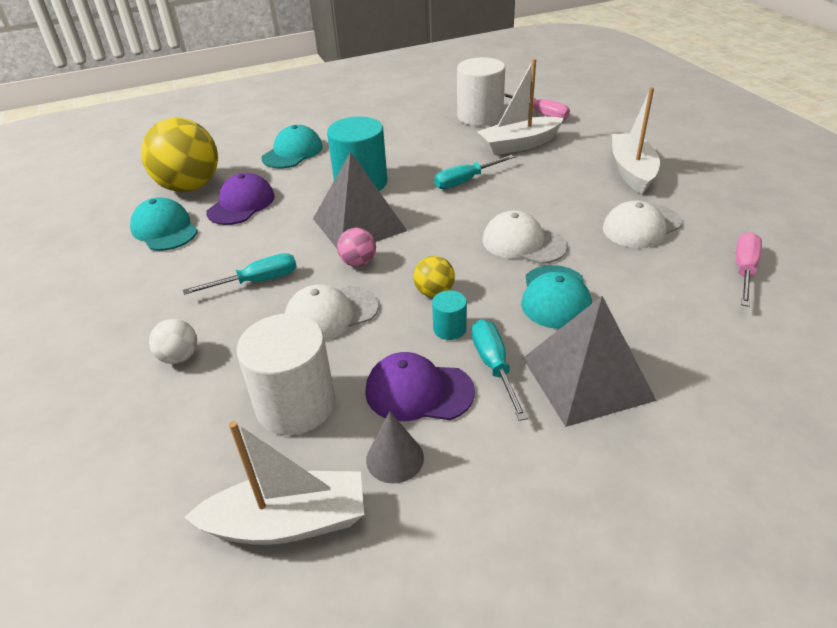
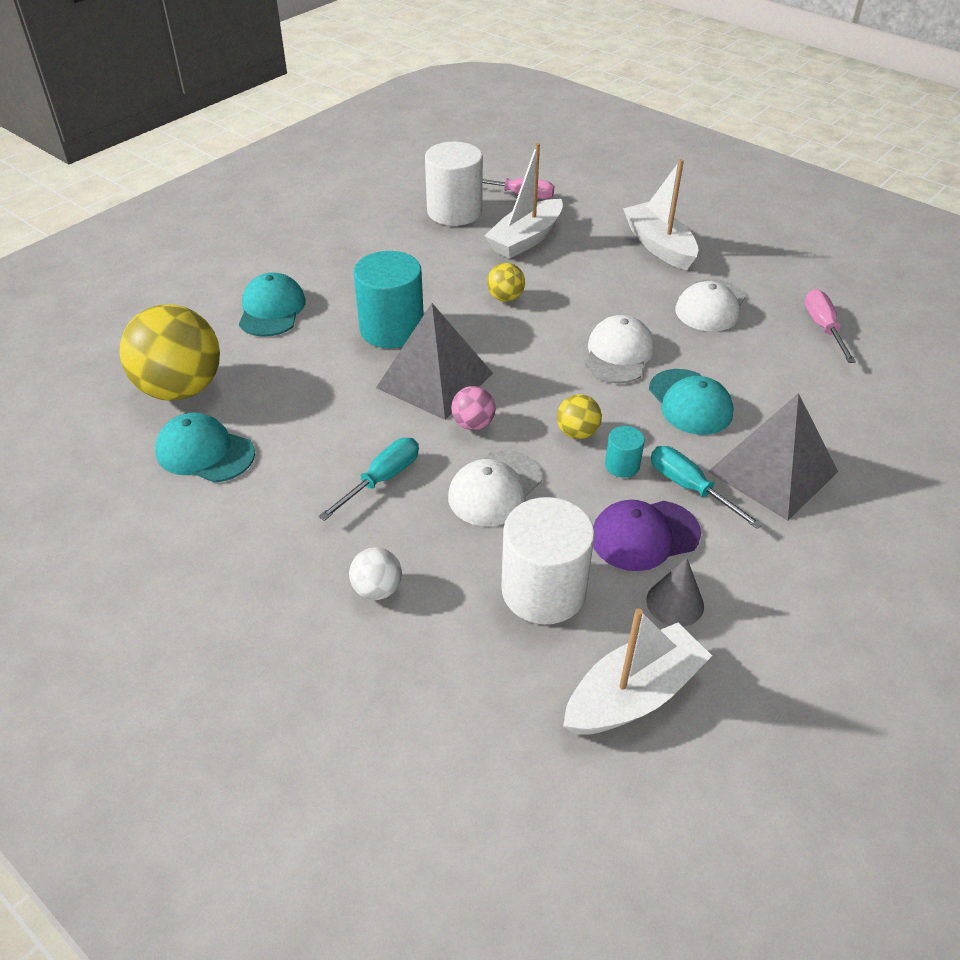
camera: 30 degrees left, 5 degrees up
purple cap [206,173,275,225] -> none
turquoise screwdriver [434,155,515,189] -> yellow ball [487,263,525,302]
white cap [482,211,568,264] -> white cap turned 105 degrees clockwise [585,315,654,384]

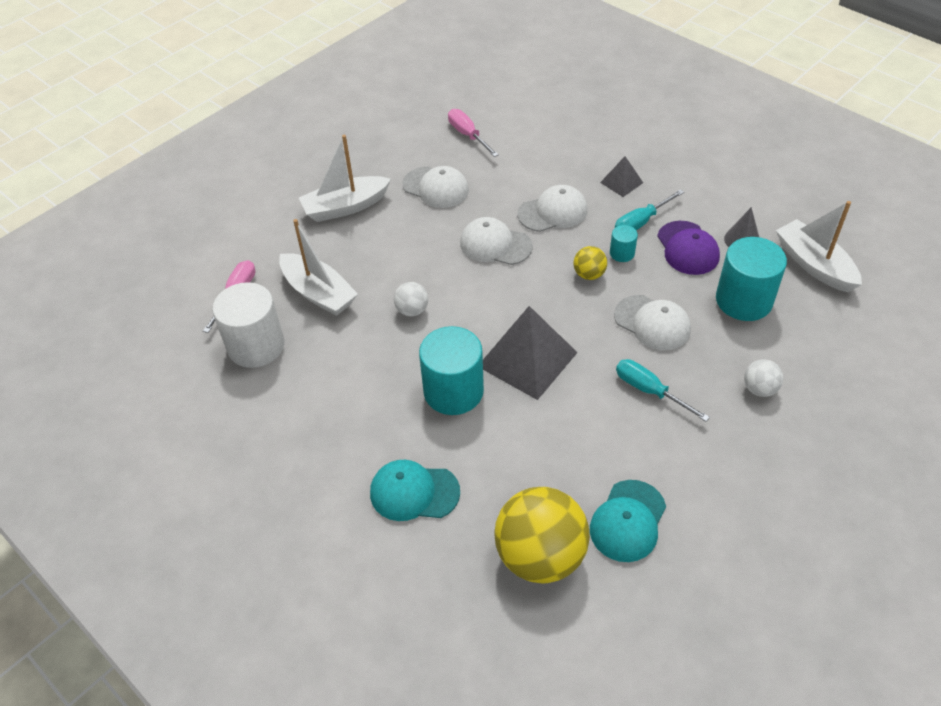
camera: 85 degrees left, 5 degrees up
pink ball [451,386,496,430] -> none
yellow ball [487,263,525,302] -> white ball [394,282,428,316]
white cylinder [501,497,595,624] -> turquoise cylinder [716,237,787,321]
turquoise cap [649,369,734,435] -> white cap [517,185,587,232]
grey pyramid [707,393,838,521] -> grey pyramid [600,156,643,197], size x0.50
pink screwdriver [805,289,856,363] -> pink screwdriver turned 60 degrees clockwise [448,109,499,157]

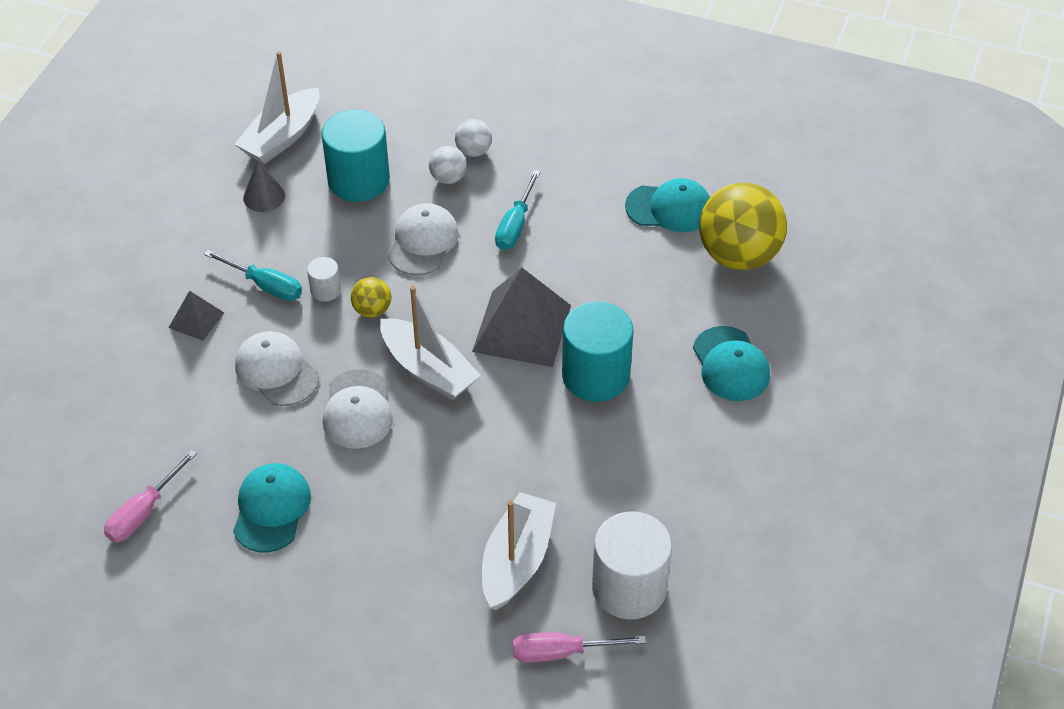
camera: 115 degrees left, 0 degrees up
white boat [299,135,391,222] -> white boat moved to [380,286,481,400]
white ball [394,282,428,316] -> white ball moved to [429,146,467,184]
white cap [402,166,469,208] -> turquoise cap [233,463,311,552]
turquoise cylinder [610,225,638,262] -> white cylinder [307,257,341,302]
purple cap [657,221,720,275] -> none

